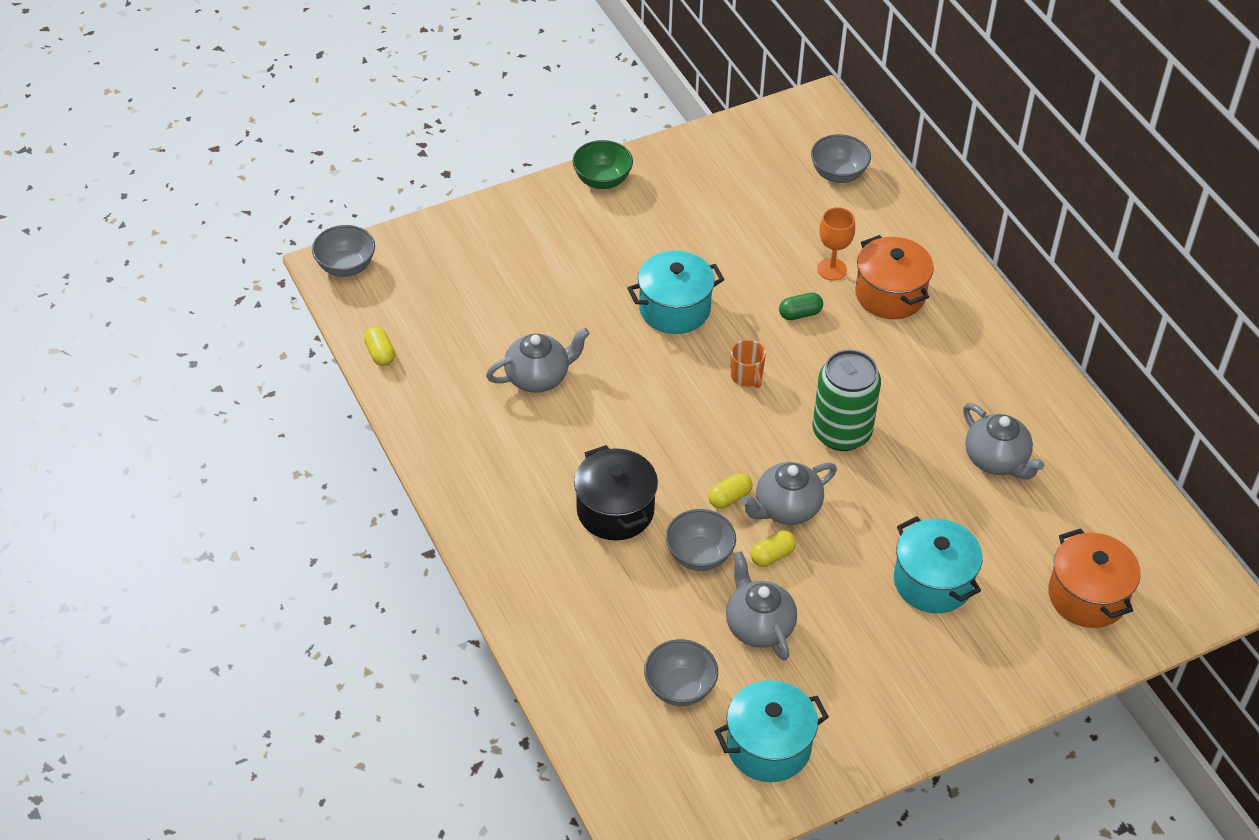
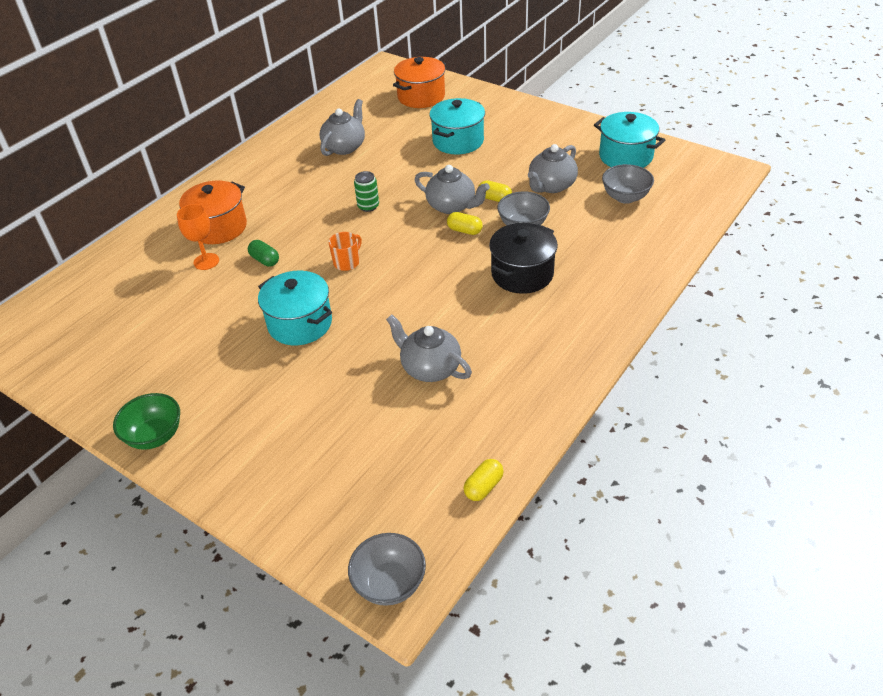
camera: 115 degrees left, 5 degrees down
grey bowl [811,134,871,183] -> none
green can [813,349,881,451] -> green can [354,171,379,212], size x0.49

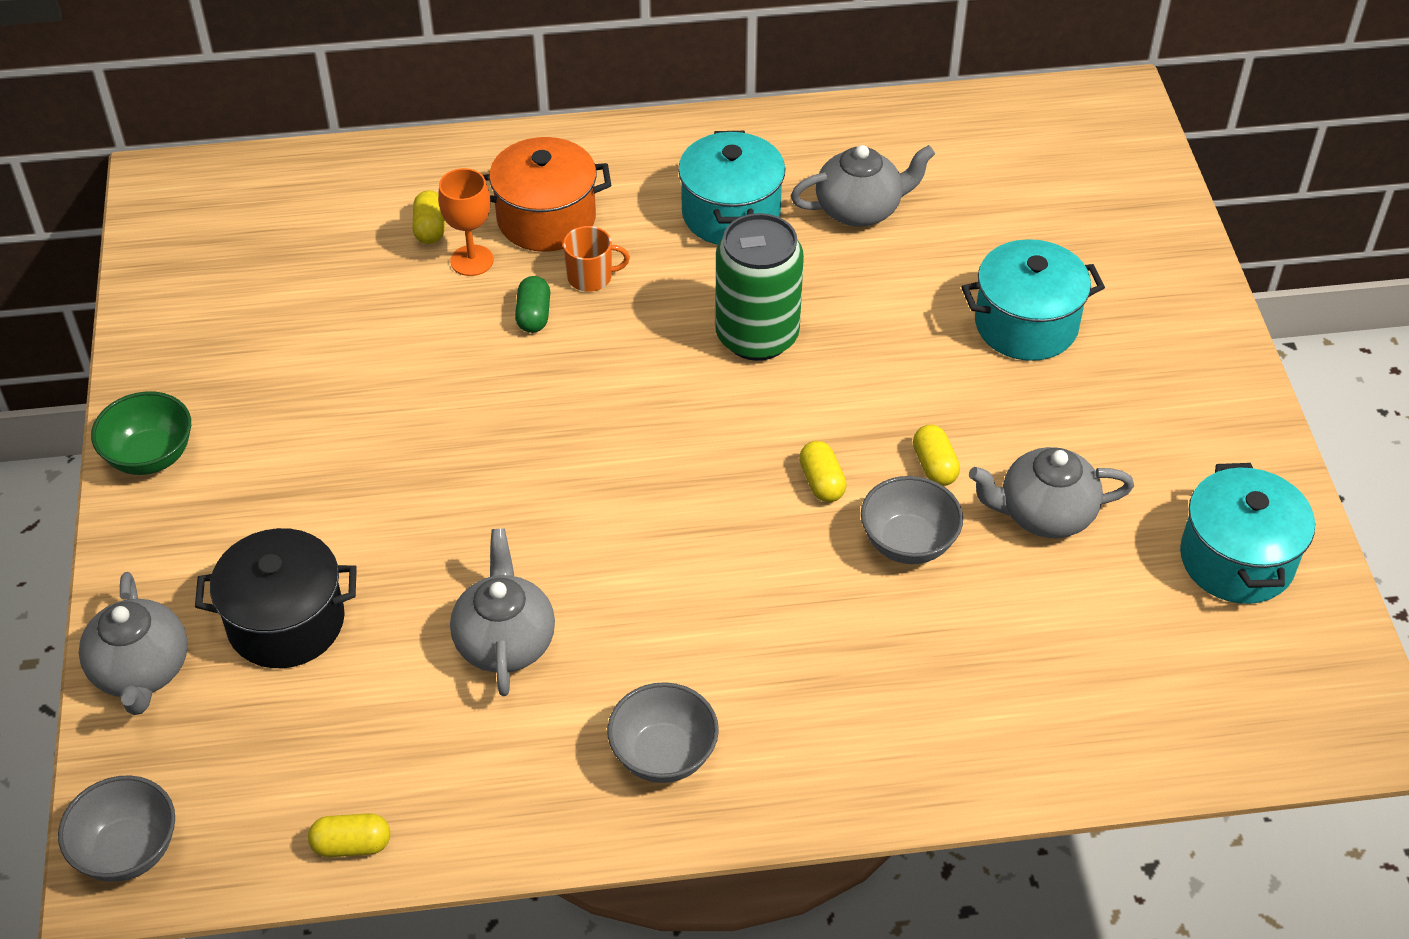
camera: 45 degrees right, 5 degrees up
turquoise pot [258,271,332,345] -> turquoise pot moved to [678,131,785,245]
orange mug [328,232,362,271] -> orange mug moved to [563,226,630,292]
green can [354,171,379,212] -> green can [715,213,804,361], size x2.03
orange pot [393,57,446,108] -> none
grey teapot [414,165,490,214] -> grey teapot moved to [79,572,188,715]
black pot [489,223,558,294] -> black pot moved to [195,528,357,668]
grey bowl [602,164,654,204] -> grey bowl moved to [607,682,719,783]
none -> yellow capsule [413,190,445,244]

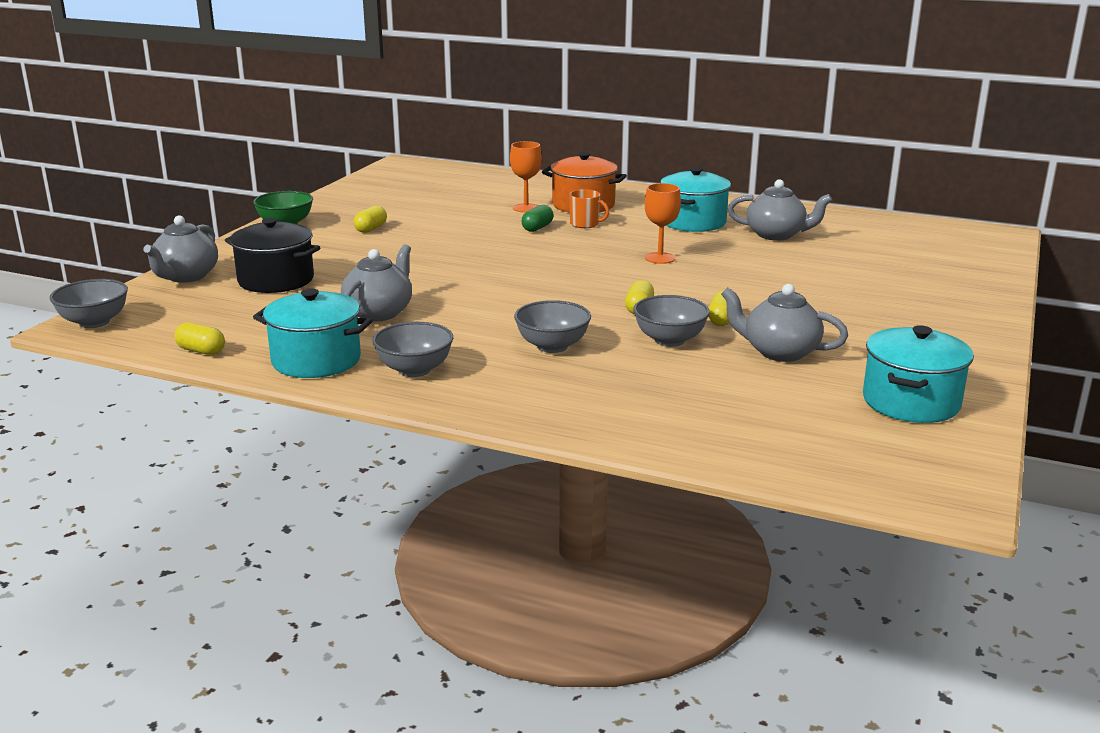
camera: 30 degrees right, 25 degrees down
yellow capsule [413,190,445,244] -> yellow capsule moved to [353,206,387,233]
green can [715,213,804,361] -> orange goblet [645,183,681,264]
turquoise pot [961,239,1105,361] -> turquoise pot moved to [253,288,372,378]
none -> grey bowl [514,300,591,353]

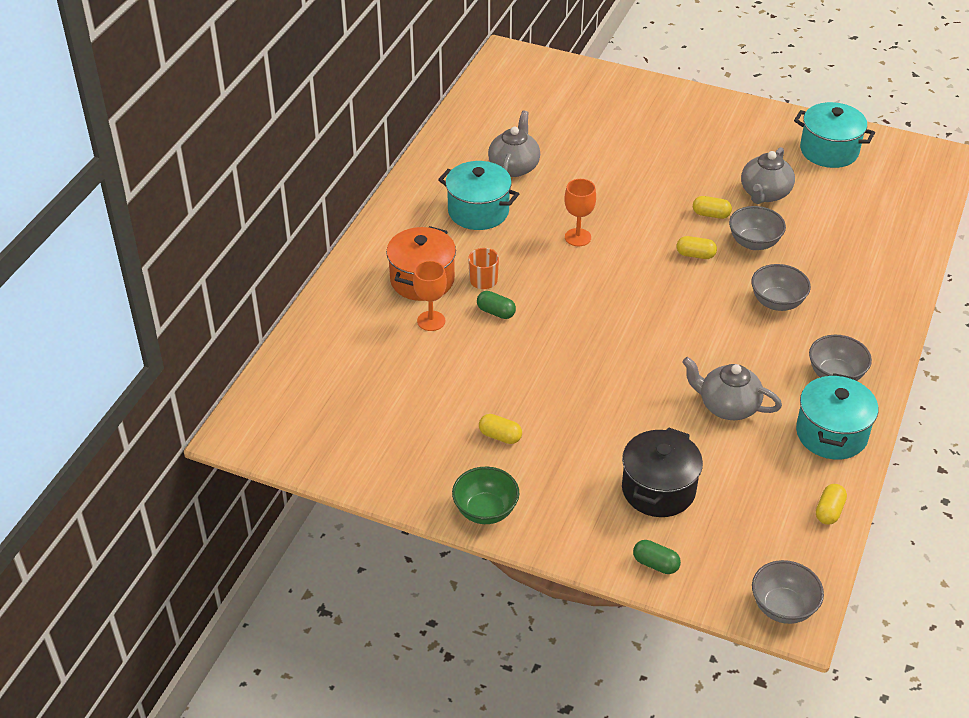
camera: 90 degrees left, 20 degrees up
grey teapot [143,216,218,283] -> green capsule [633,540,681,574]

